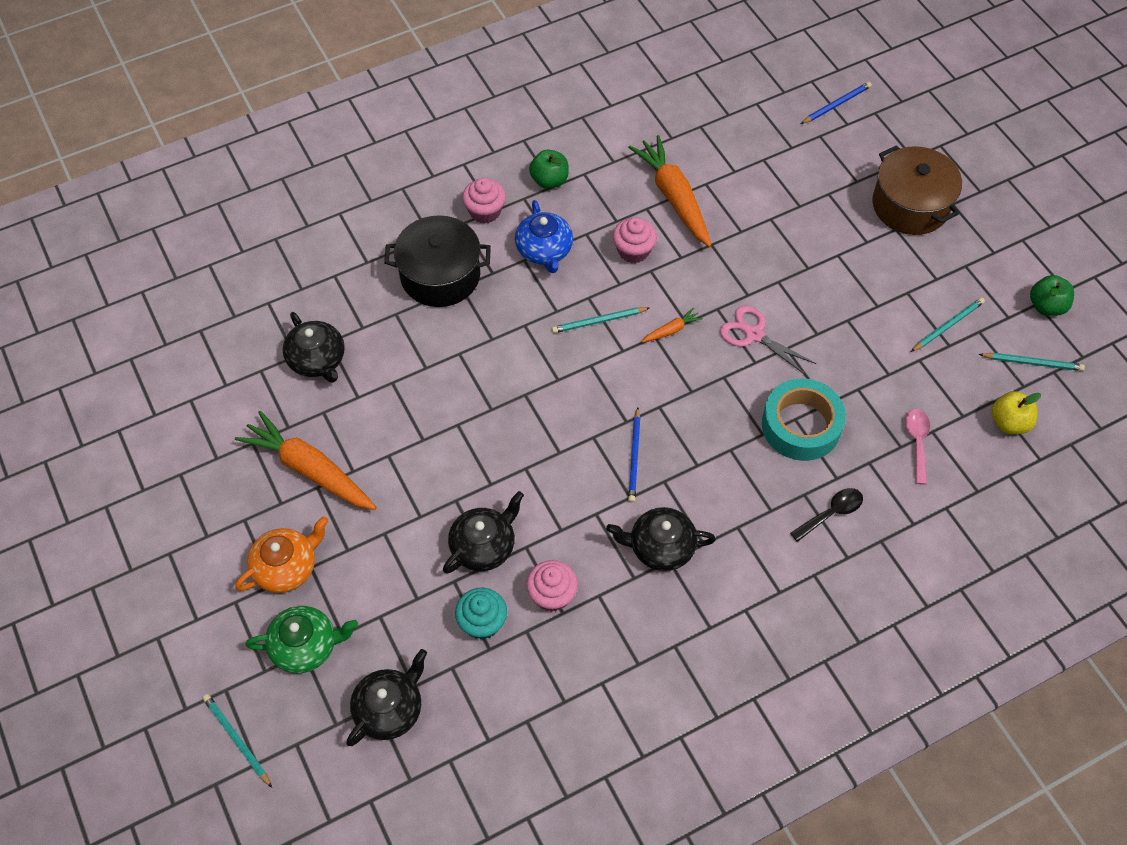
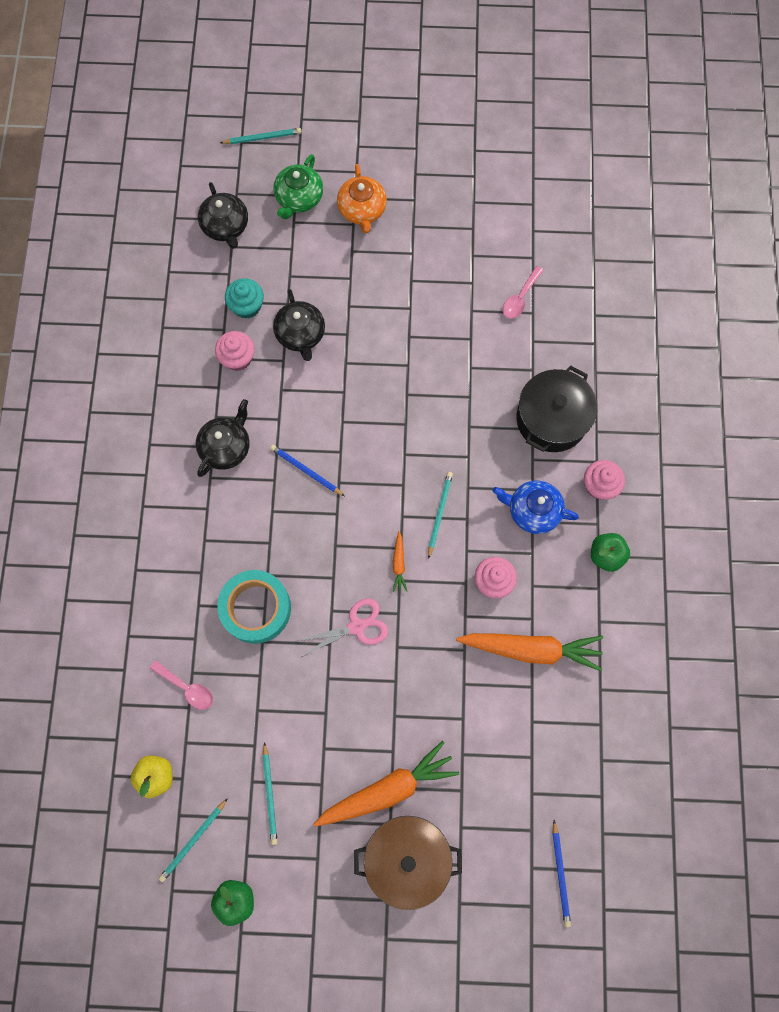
camera: 120 degrees right, 15 degrees up
orange carrot [235,411,377,510] -> orange carrot moved to [314,741,459,827]
black teapot [283,312,345,383] -> pink spoon [503,266,544,318]
black spoon [790,488,863,542] -> none

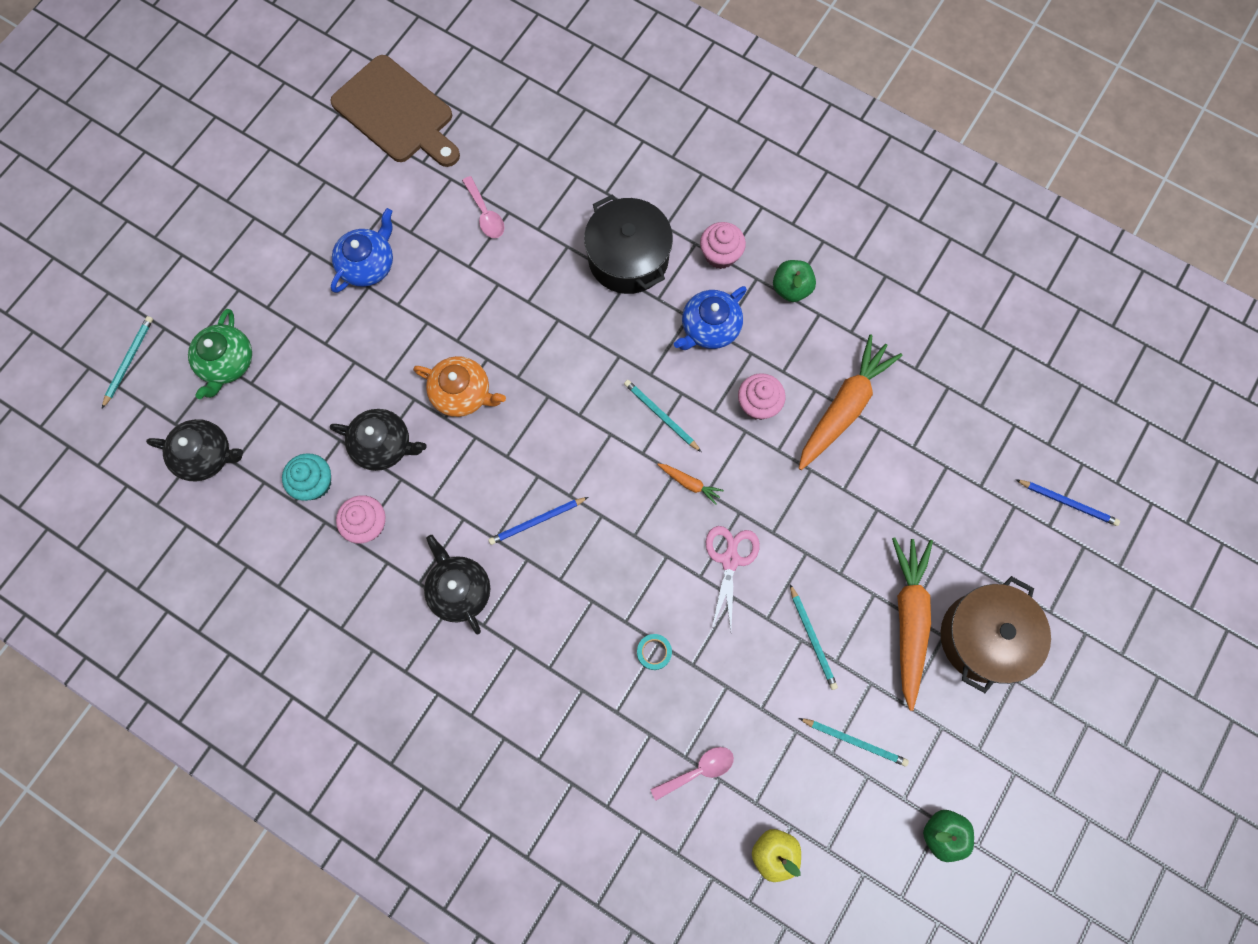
camera: 60 degrees left, 0 degrees up
turquoise pencil [159,798,228,882] -> turquoise pencil moved to [790,584,838,690]
turquoise tape [217,570,291,644] -> turquoise tape [637,634,672,670], size x0.42
green teapot [274,154,323,220] -> green teapot turned 45 degrees clockwise [188,309,252,399]
orange teapot [337,164,387,233] -> orange teapot moved to [413,356,506,417]
none -> brown cutting board [330,55,460,167]
none -> blue teapot [331,208,393,293]

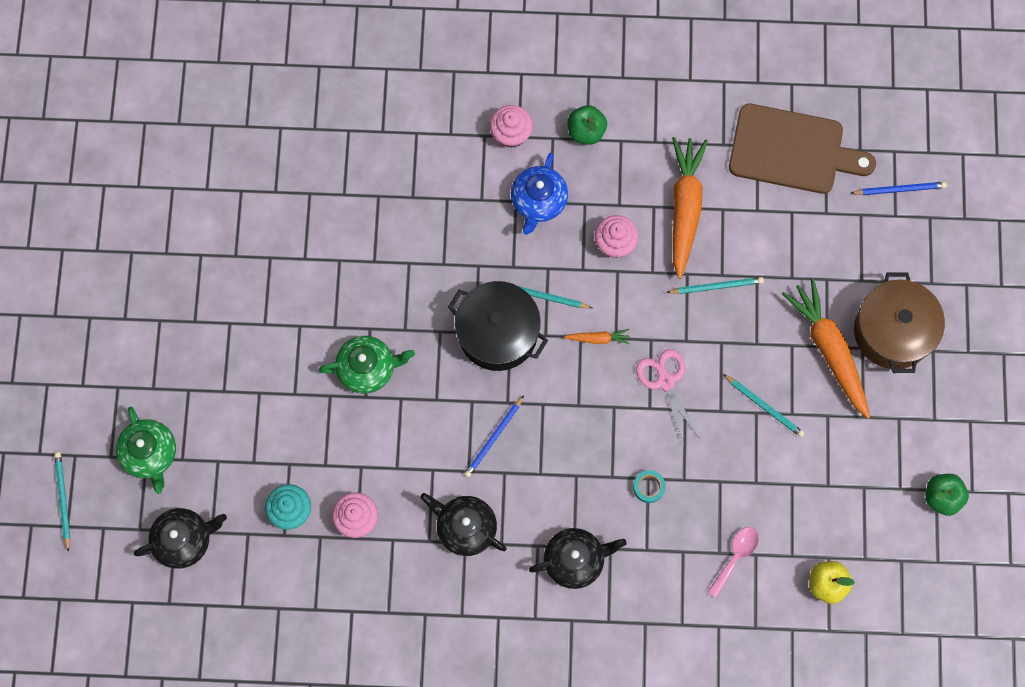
camera: 30 degrees left, 0 degrees up
brown cutting board [330,55,460,167] -> brown cutting board moved to [729,104,876,194]
black teapot [330,409,427,471] -> black teapot moved to [529,528,627,589]
blue teapot [331,208,393,293] -> none
orange teapot [413,356,506,417] -> green teapot [319,336,415,394]
pink spoon [462,176,504,238] -> none
black pot [584,195,673,294] -> black pot moved to [447,281,548,371]
turquoise pencil [799,718,909,767] -> turquoise pencil moved to [666,277,764,294]

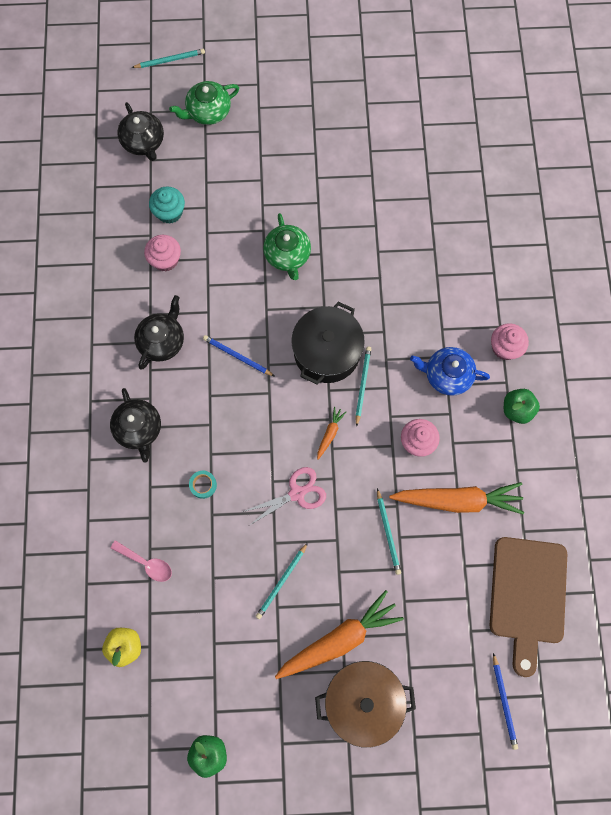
camera: 85 degrees right, 0 degrees up
orange carrot [564,329,630,344] -> orange carrot turned 150 degrees counterclockwise [317,407,346,459]

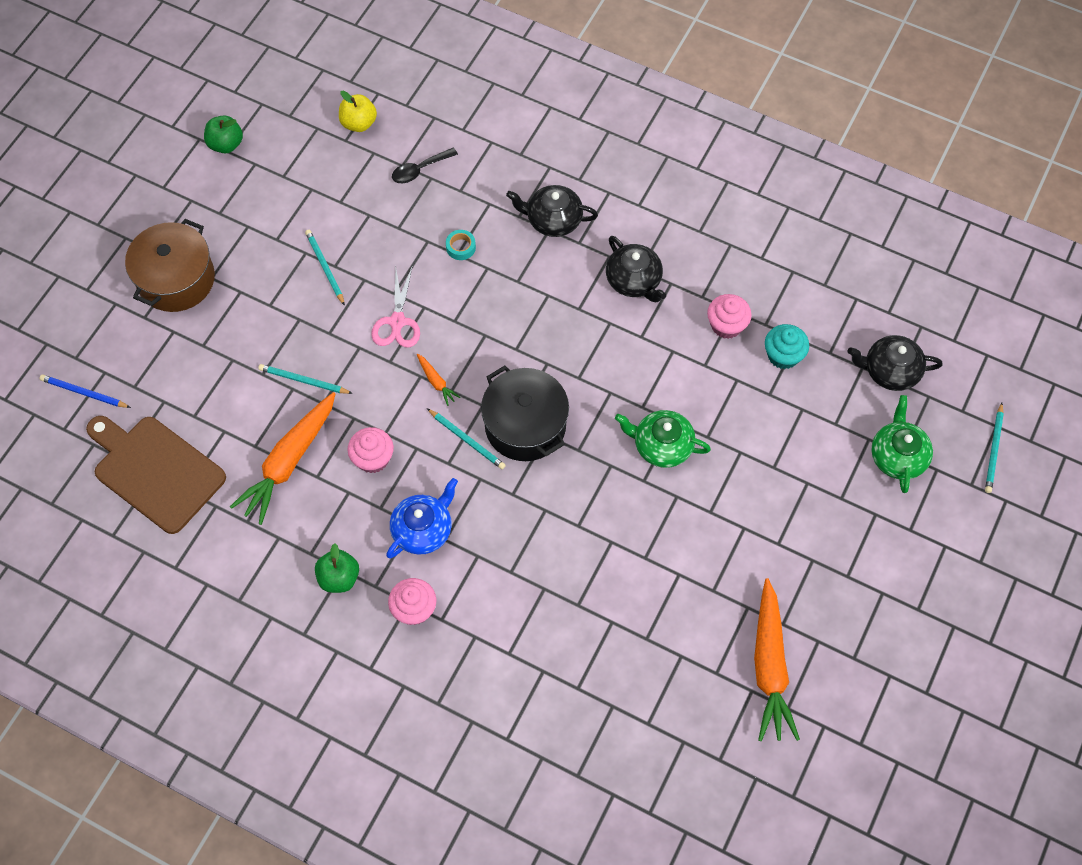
camera: 120 degrees right, 10 degrees down
pink spoon [110,540,172,582] -> black spoon [392,148,458,183]
blue pencil [203,335,274,376] -> none
orange carrot [275,590,404,679] -> orange carrot moved to [754,578,800,741]

